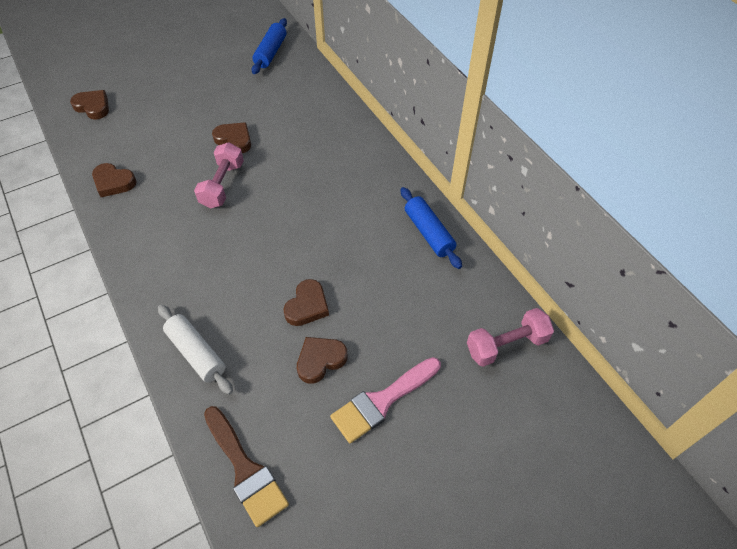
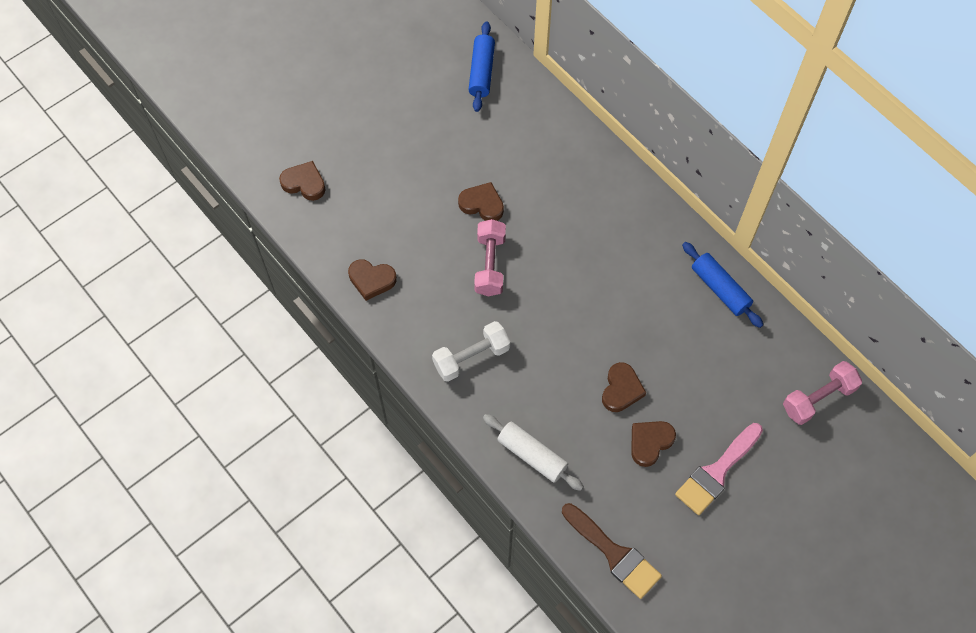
camera: 10 degrees left, 10 degrees up
none -> white dumbbell [432,321,510,382]

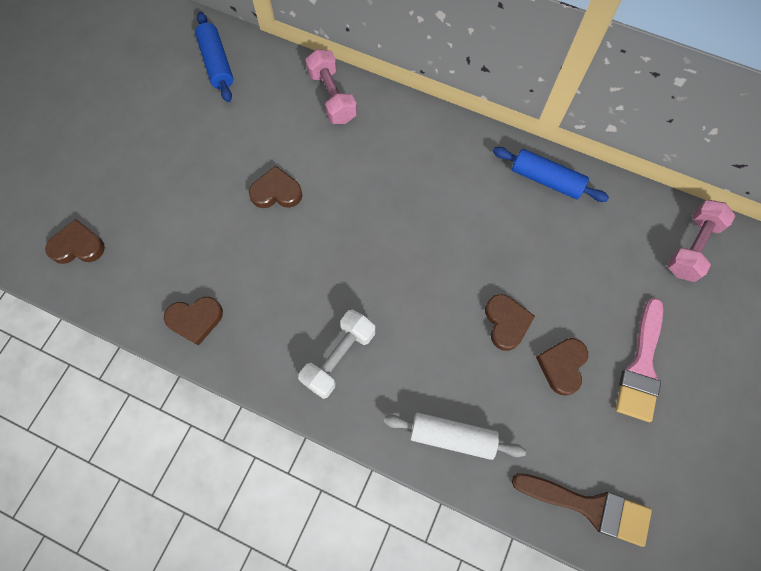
camera: 25 degrees left, 5 degrees up
pink dumbbell [474,219,506,296] -> pink dumbbell moved to [305,49,357,124]

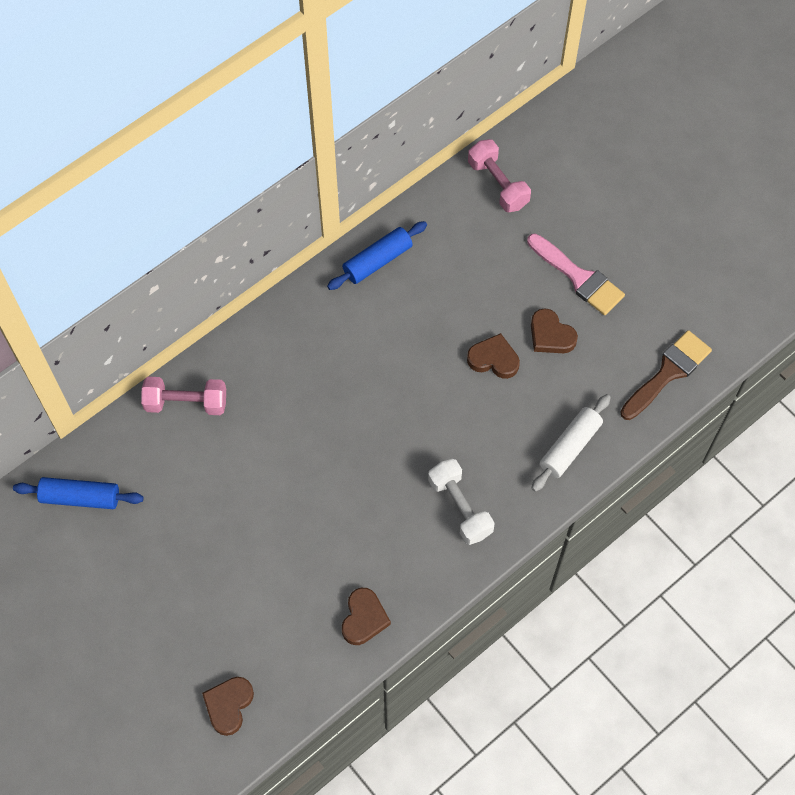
camera: 65 degrees left, 5 degrees down
brown heart [249,166,302,208] -> none

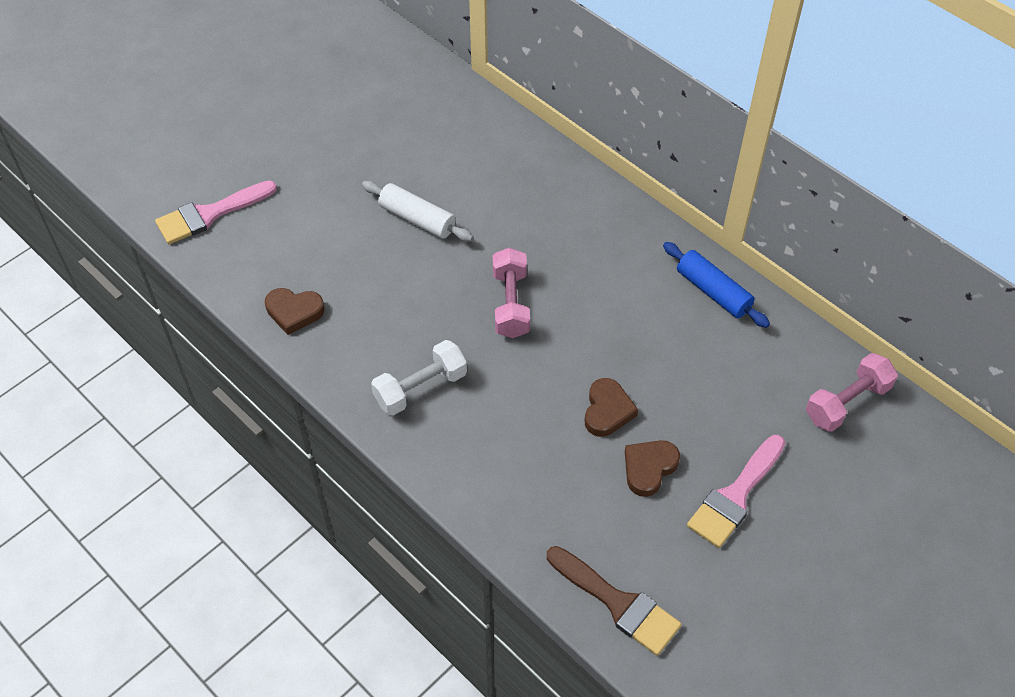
camera: 85 degrees right, 10 degrees down
blue rolling pin [13,477,144,509] -> none
pink dumbbell [141,377,226,415] -> pink dumbbell moved to [493,248,530,338]
brown heart [202,677,254,736] -> pink brush [155,180,277,244]
white rolling pin [531,394,611,492] -> white rolling pin moved to [362,181,473,242]

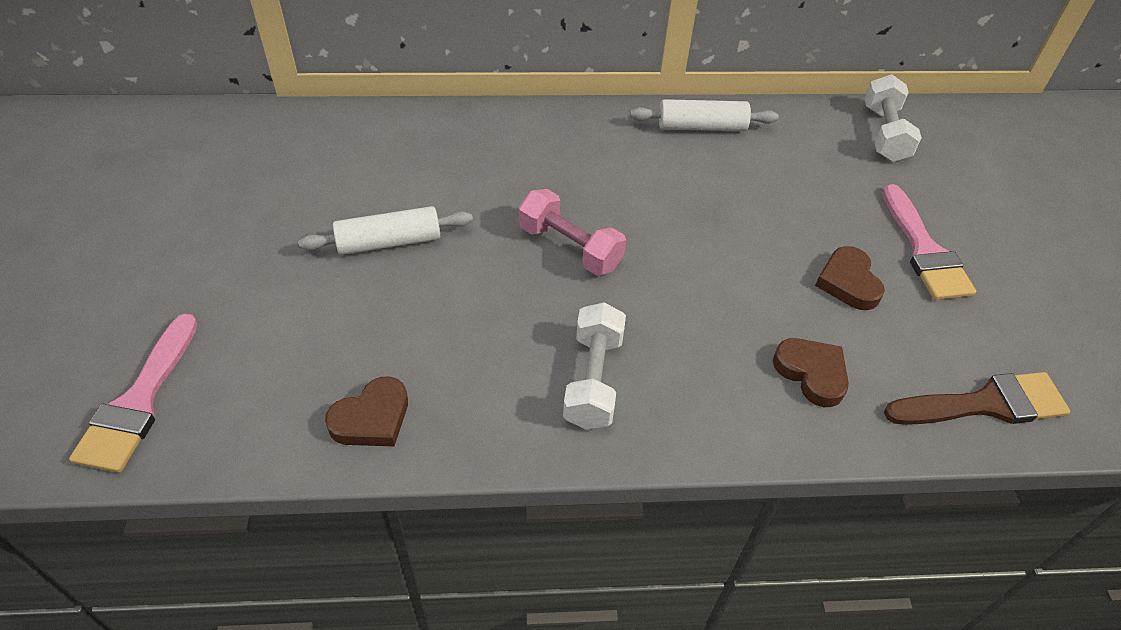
camera: 50 degrees left, 5 degrees down
brown heart [585,378,638,437] -> brown heart moved to [773,338,849,407]
blue rolling pin [663,242,770,328] -> white rolling pin [630,99,779,131]
pink dumbbell [806,353,898,432] -> white dumbbell [864,74,922,162]

